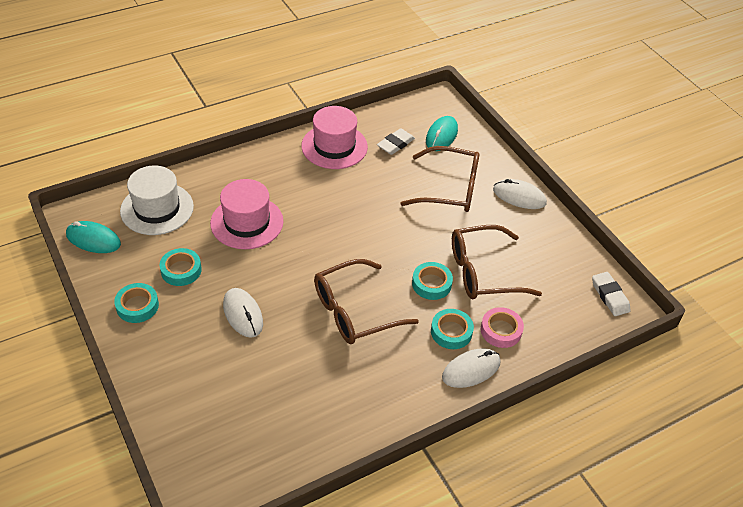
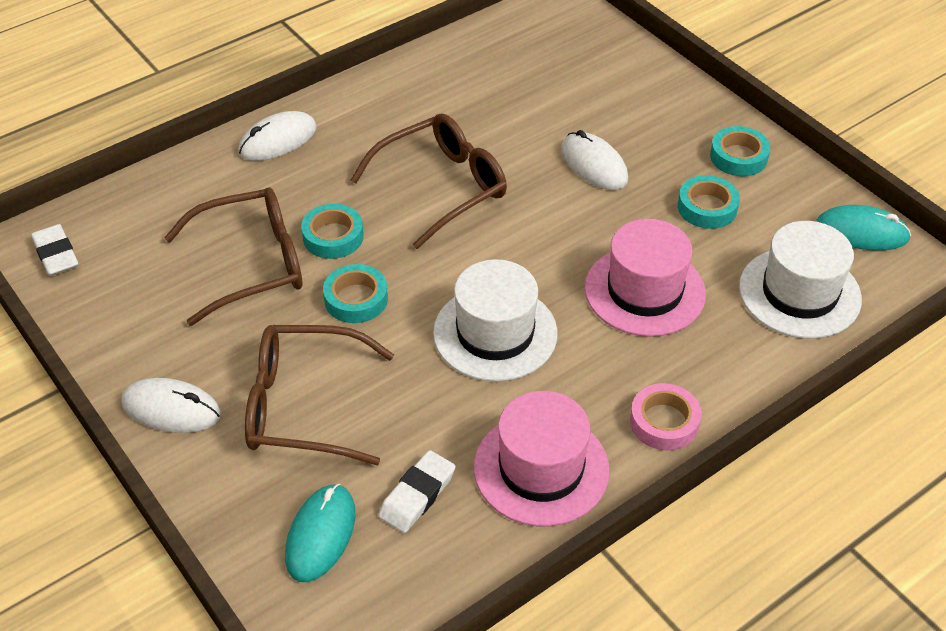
camera: 175 degrees right, 0 degrees up
turquoise tape [431,309,474,349] -> turquoise tape moved to [323,264,388,323]
pink tape [481,307,524,348] -> pink tape moved to [630,383,702,450]
none -> white hat [433,259,558,382]

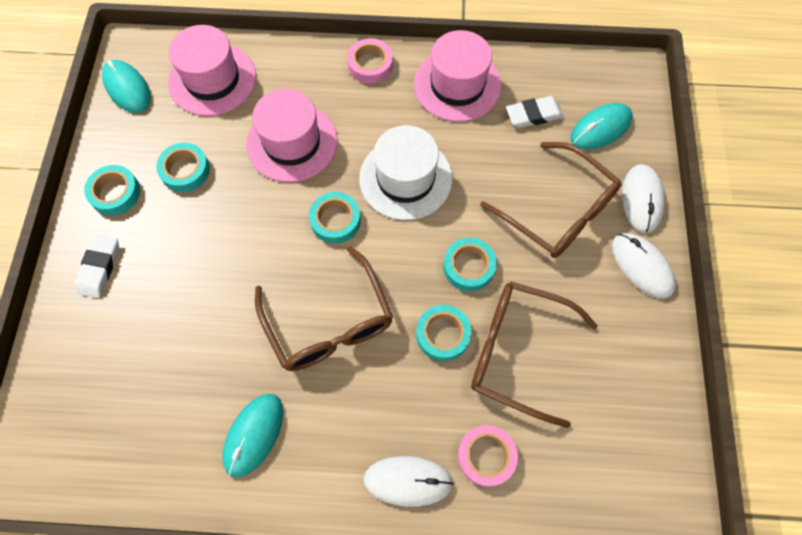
camera: 140 degrees left, 20 degrees up
white eraser [31,224,78,276] -> white eraser moved to [75,234,119,298]
brown glasses [351,113,507,249] -> brown glasses turned 120 degrees counterclockwise [255,246,393,371]
white mouse [561,130,629,190] -> white mouse moved to [622,164,665,234]
white hat [739,221,862,339] -> pink hat [168,25,256,116]
none -> turquoise mouse [222,394,283,478]
none -> turquoise tape [309,192,361,244]
none -> pink tape [458,425,518,487]

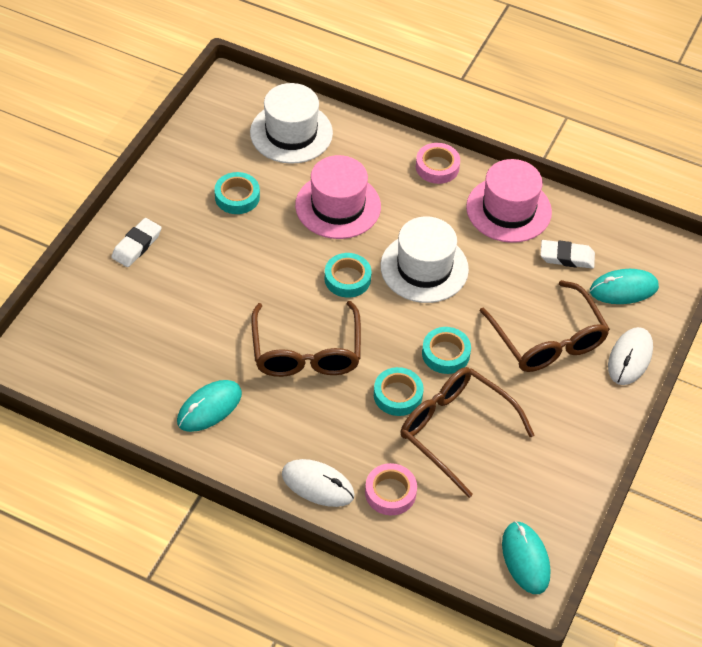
camera: 20 degrees right, 15 degrees down
turquoise tape [84,165,140,215] -> none
turquoise mouse [102,60,151,113] -> turquoise mouse moved to [502,521,550,594]
pink hat [168,25,256,116] -> white hat [250,83,333,164]
white mouse [612,233,676,299] -> none

